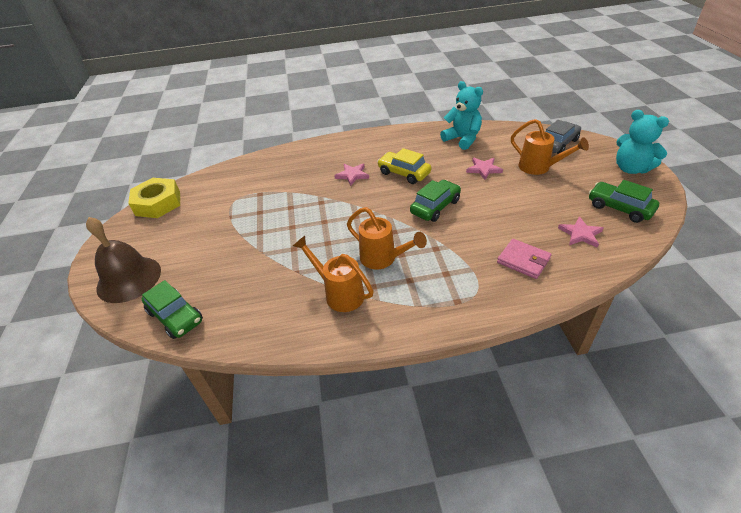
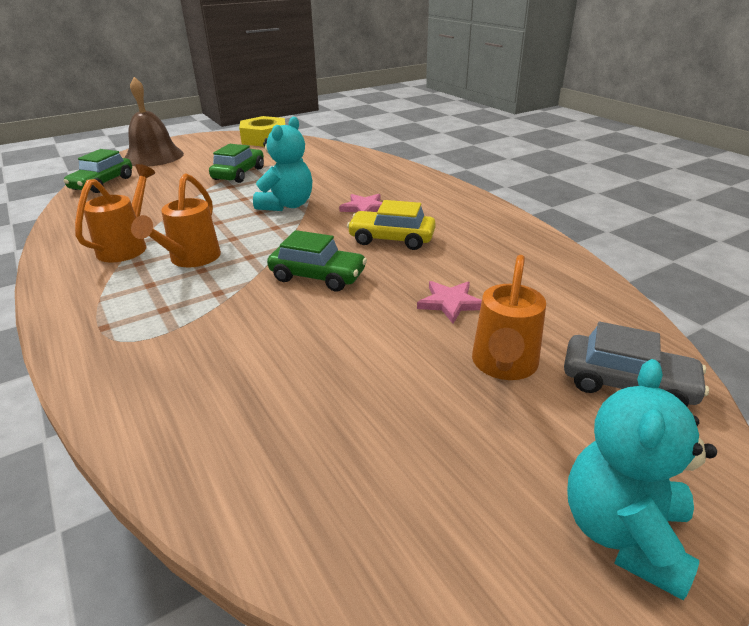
camera: 65 degrees right, 10 degrees down
yellow car [377,148,431,184] -> yellow car turned 90 degrees counterclockwise [347,200,436,250]
turquoise teddy bear [440,81,483,150] -> turquoise teddy bear moved to [253,117,312,211]
pink wallet [497,239,552,279] -> none
pink star [558,217,604,248] -> none
green car [589,180,659,223] -> green car moved to [209,144,264,183]

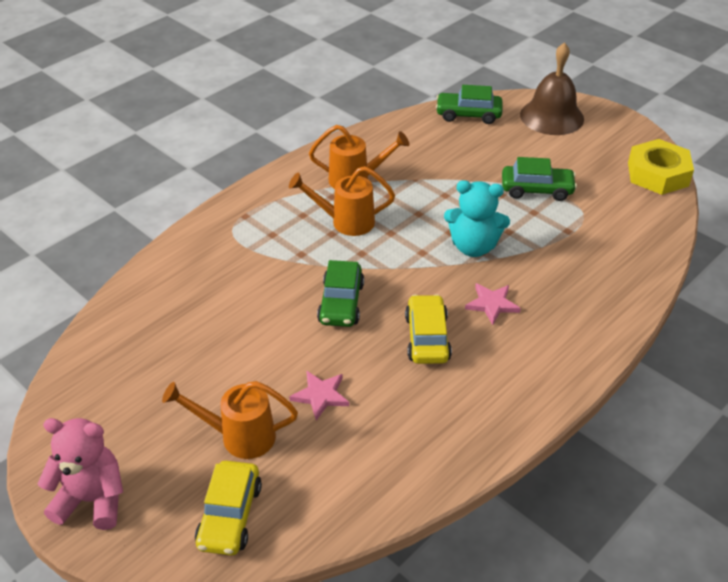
camera: 75 degrees right, 10 degrees up
grey car [564,322,709,406] -> yellow car [195,461,262,555]
turquoise teddy bear [567,359,717,600] -> pink teddy bear [38,418,123,530]

